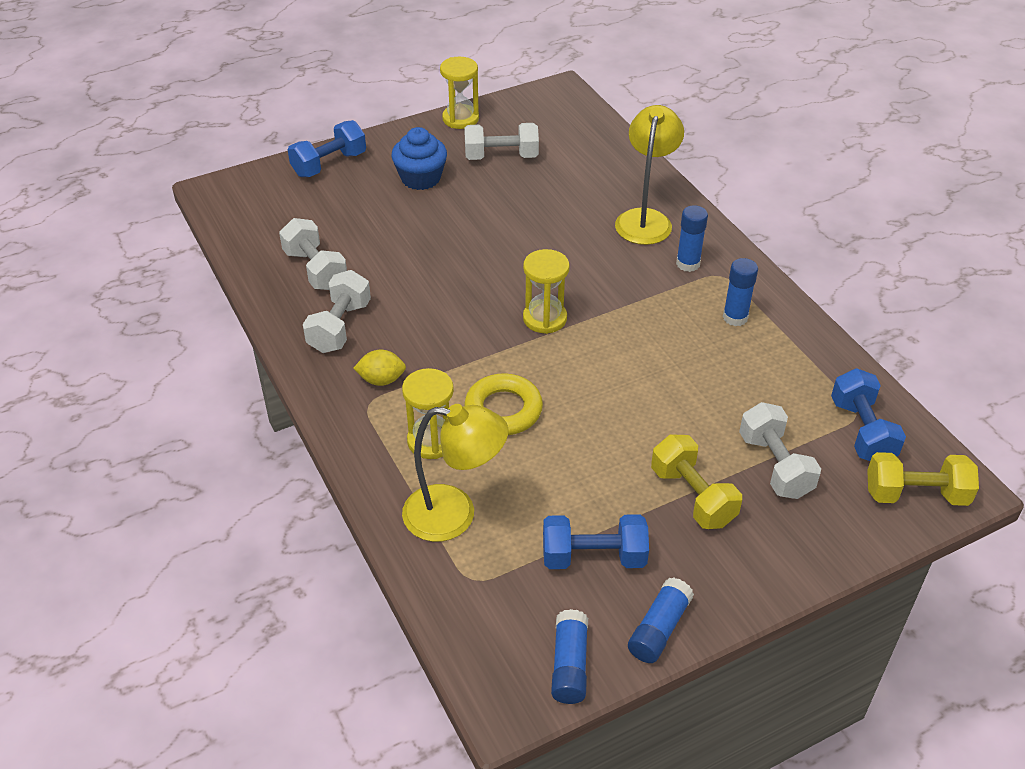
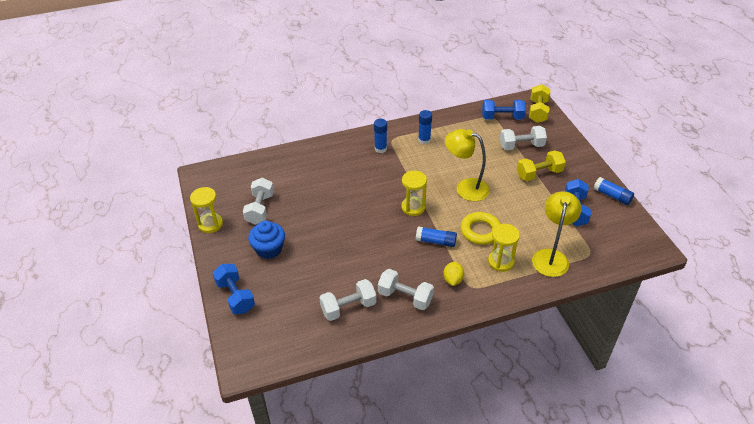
camera: 80 degrees left, 0 degrees up
blue glue stick [551,609,588,704] -> blue glue stick moved to [416,226,457,247]
yellow lamp [615,105,684,245] -> yellow lamp moved to [445,129,490,201]

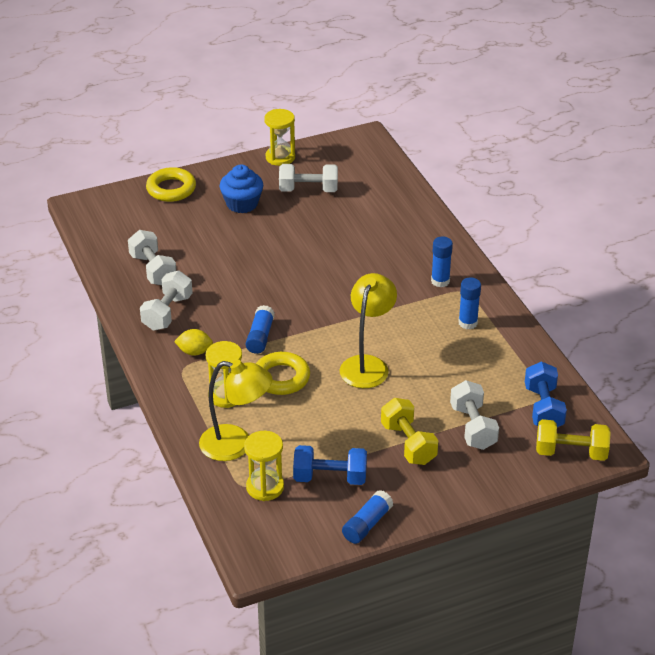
camera: 85 degrees right, 5 degrees down
blue dumbbell [212,264,255,314] -> yellow ring [146,167,196,202]
yellow hourglass [401,171,427,216] -> yellow hourglass moved to [244,431,284,501]

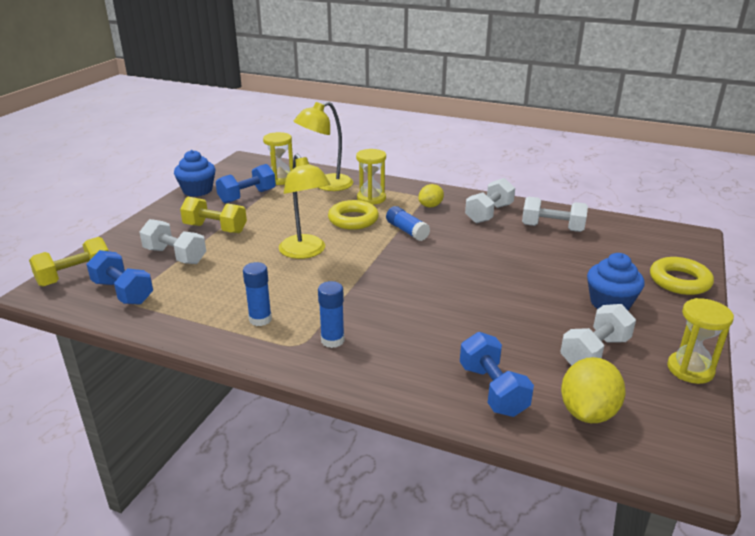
camera: 135 degrees right, 10 degrees down
white dumbbell [140,271,193,331] -> white dumbbell turned 60 degrees clockwise [465,178,515,223]
blue glue stick [342,490,394,544] -> blue cupcake [174,150,215,197]
none -> blue dumbbell [460,332,534,417]
none -> yellow lemon [561,357,626,423]

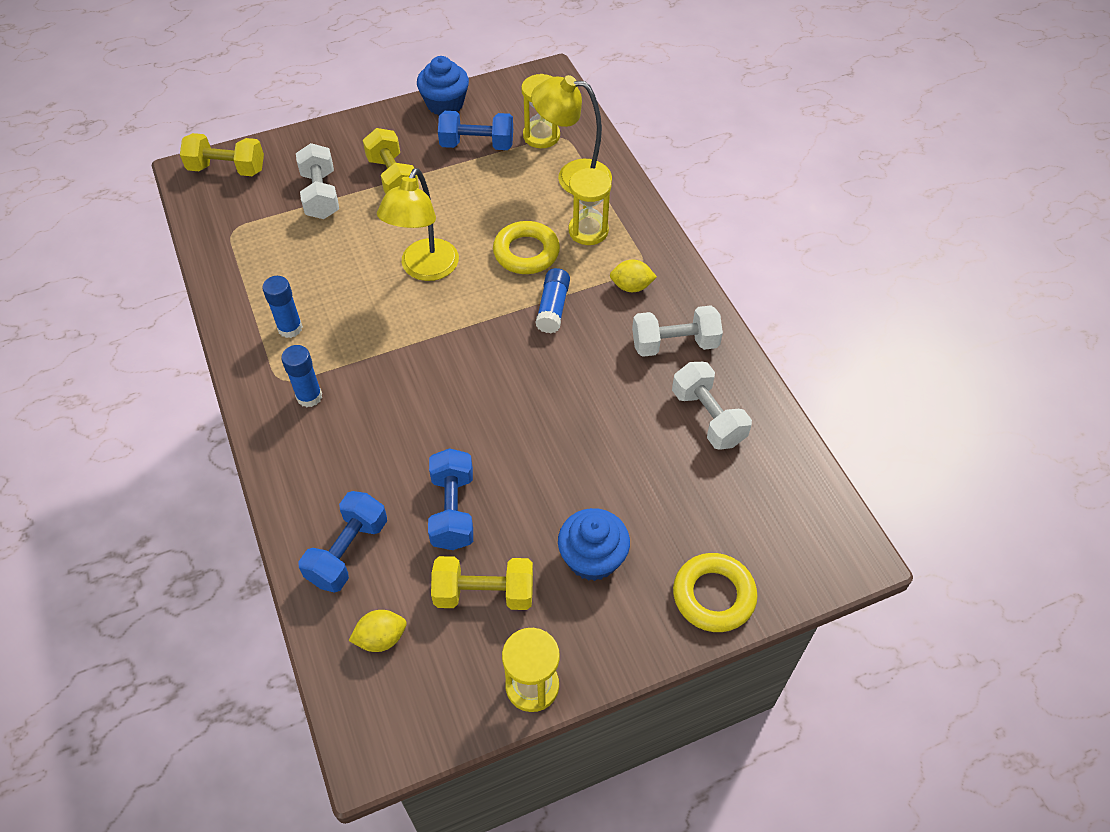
camera: 45 degrees right, 25 degrees up
blue dumbbell [86,250,153,305] -> blue dumbbell moved to [428,448,473,550]
white dumbbell [560,304,636,366] -> yellow dumbbell [431,556,533,610]
yellow lemon [561,357,626,423] -> yellow lemon [349,610,407,652], size x0.62

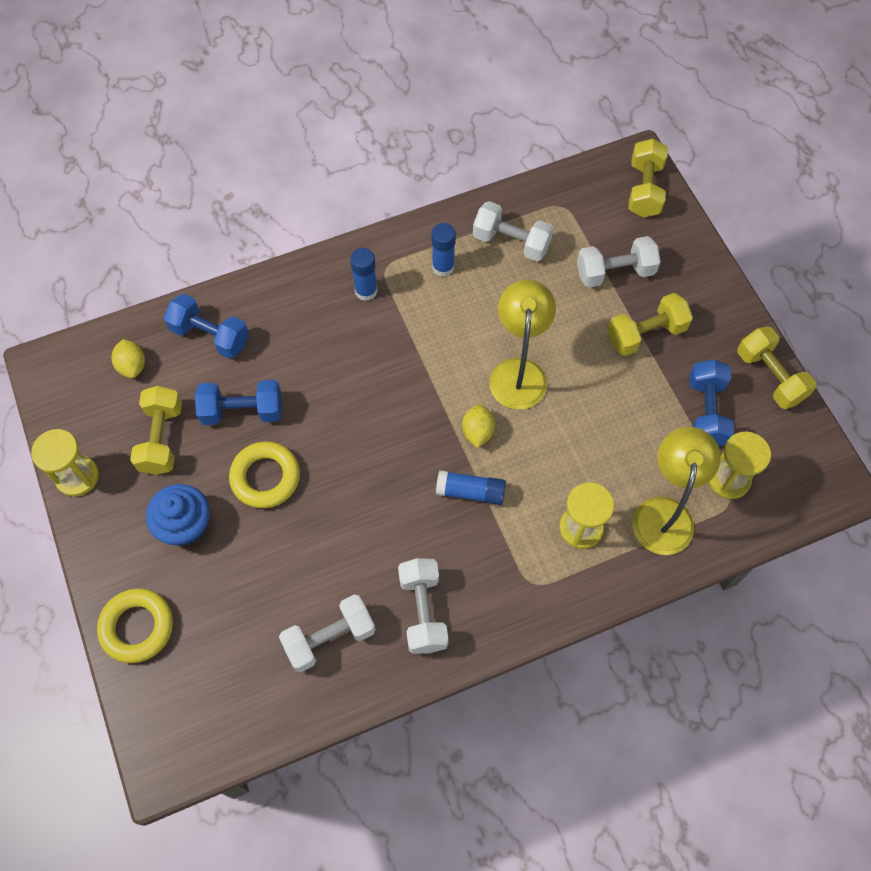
camera: 90 degrees right, 10 degrees up
yellow lamp [377,168,459,281] -> yellow lamp turned 75 degrees clockwise [489,280,556,410]
blue cupcake [417,56,469,116] -> yellow dumbbell [737,326,817,409]
yellow ring [493,221,560,274] -> yellow ring moved to [229,441,300,508]
yellow lemon [610,259,657,292] -> yellow lemon moved to [462,404,495,448]
none -> white dumbbell [473,201,554,261]

